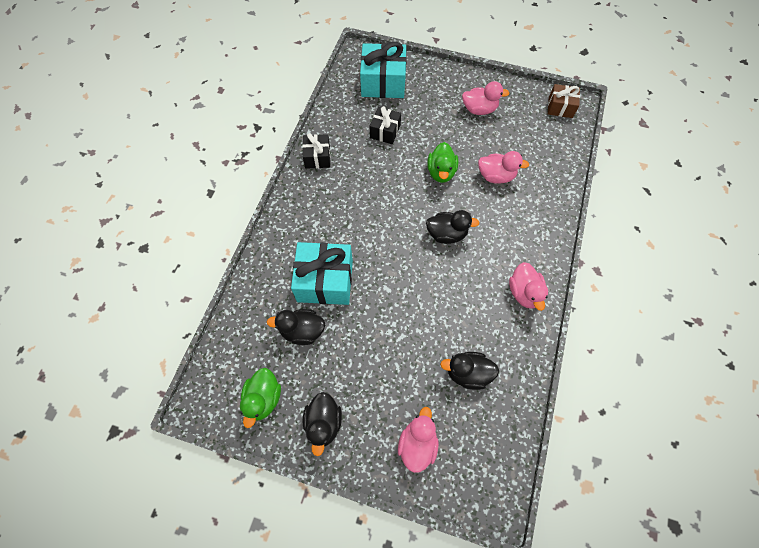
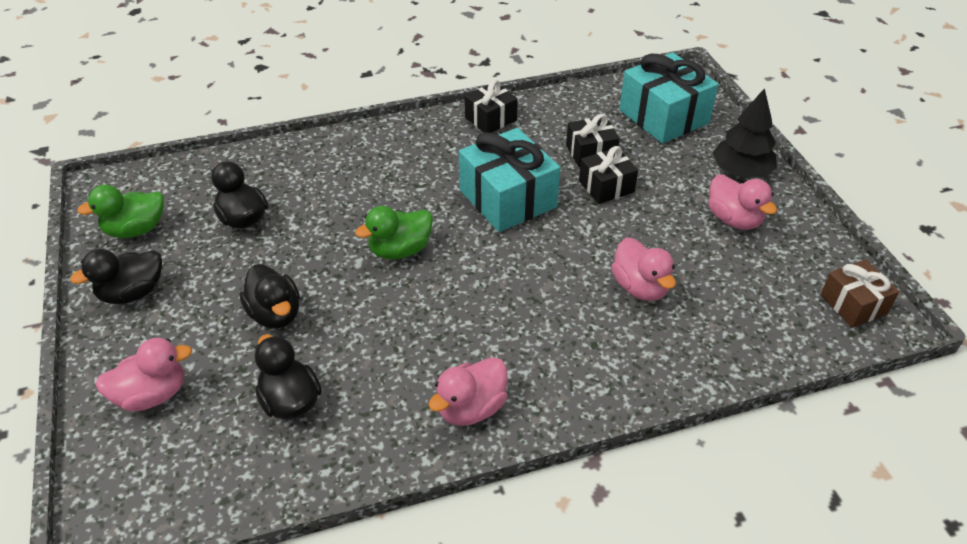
camera: 55 degrees right, 20 degrees down
turquoise gift [291,242,353,305] -> turquoise gift moved to [459,128,560,232]
black duck [426,210,480,244] -> black duck moved to [239,264,300,328]
green duck [427,142,458,183] -> green duck moved to [355,206,433,260]
none -> black gift [579,146,638,204]
none -> black tree [712,88,777,178]

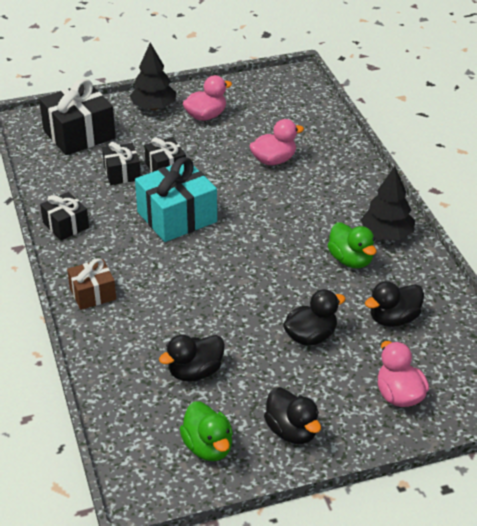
camera: 90 degrees left, 5 degrees down
green duck [355,206,433,260] -> green duck moved to [328,222,377,268]
pink duck [428,357,508,426] -> black tree [361,166,415,240]
turquoise gift [619,52,719,144] -> black gift [39,79,116,155]
brown gift [821,259,899,328] -> brown gift moved to [67,258,116,310]

